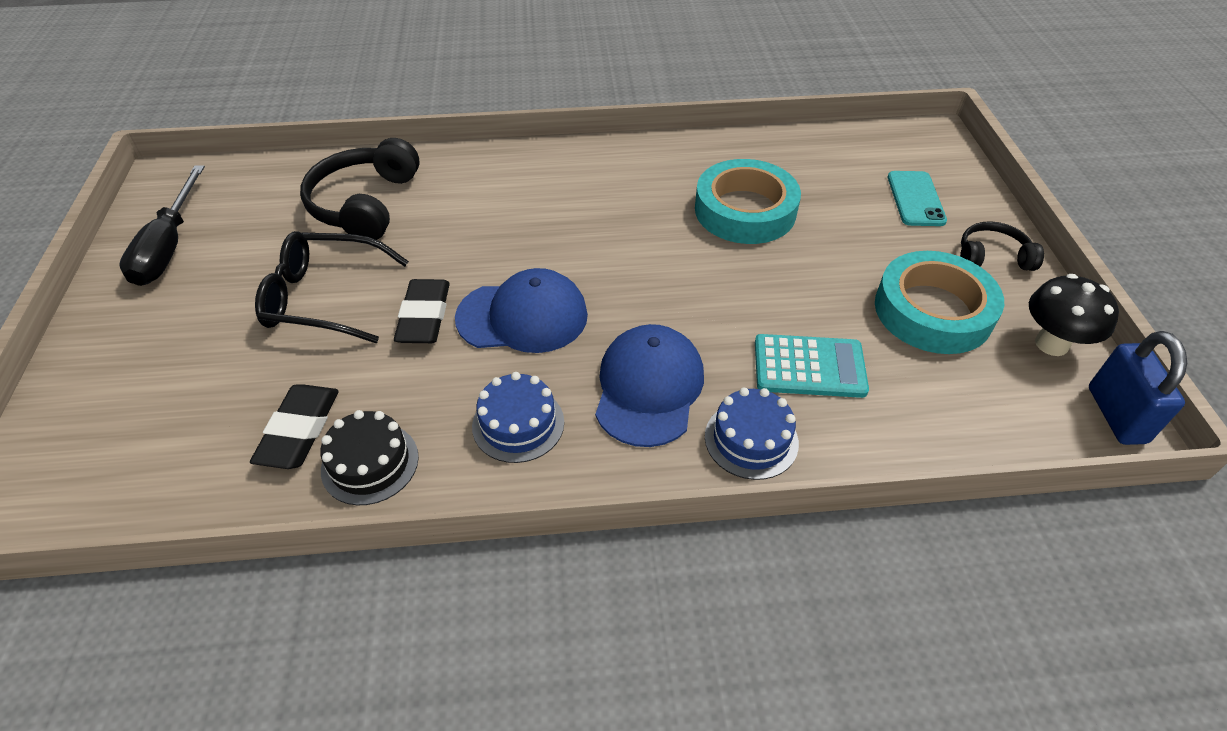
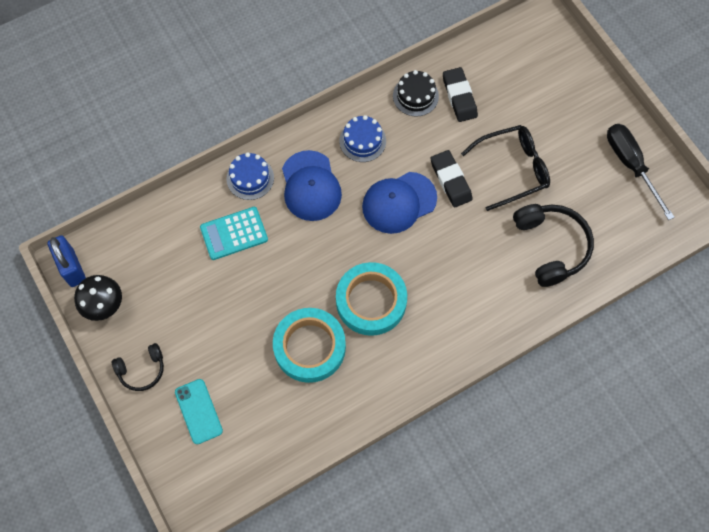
camera: 155 degrees right, 20 degrees up
turquoise tape [875,251,1004,354] -> turquoise tape moved to [336,262,407,336]

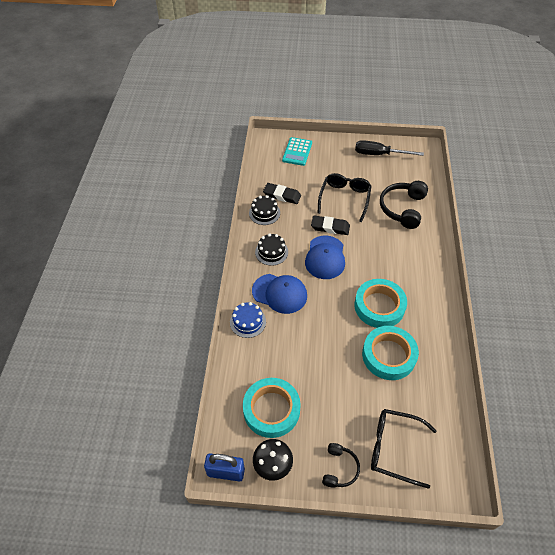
camera: 55 degrees left, 15 degrees down
turquoise phone [175,379,223,444] -> black glasses [371,409,437,489]
turquoise calculator [200,207,268,260] -> turquoise calculator moved to [282,137,312,166]
blue cake [339,115,386,162] -> black cake [255,233,288,266]
black headphones [513,204,594,287] -> black headphones turned 90 degrees counterclockwise [380,181,428,229]
none -> turquoise tape [243,378,301,438]

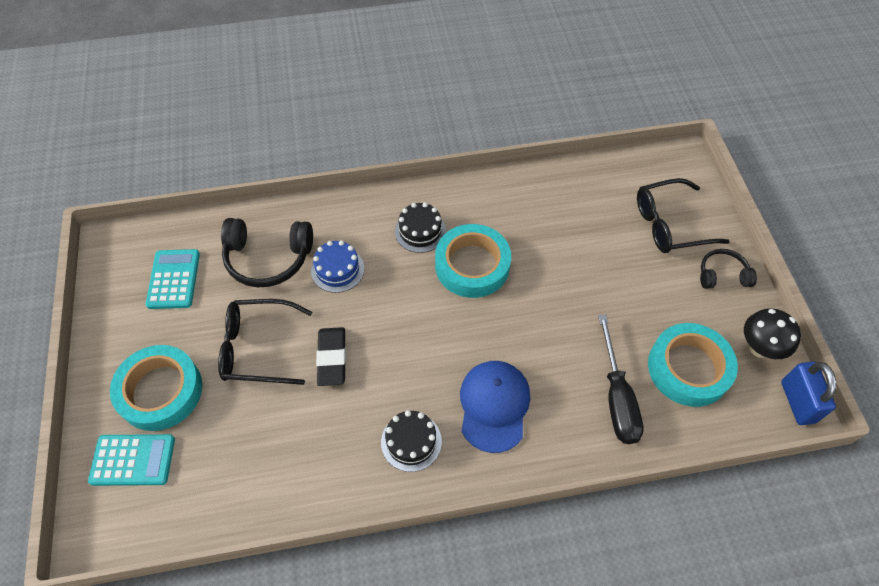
camera: 105 degrees left, 5 degrees up
blue cake [230,302,266,338] -> blue cake moved to [311,240,364,293]
black cake [249,195,280,225] -> black cake moved to [395,202,446,253]
black eraser [263,183,301,204] -> none
blue cap [305,236,345,279] -> none
black screwdriver [355,140,424,156] -> black screwdriver moved to [598,315,644,444]
turquoise tape [362,326,419,380] -> turquoise tape moved to [110,345,202,431]
black glasses [371,409,437,489] -> black glasses turned 75 degrees clockwise [637,178,730,253]
none -> turquoise calculator [146,249,200,309]

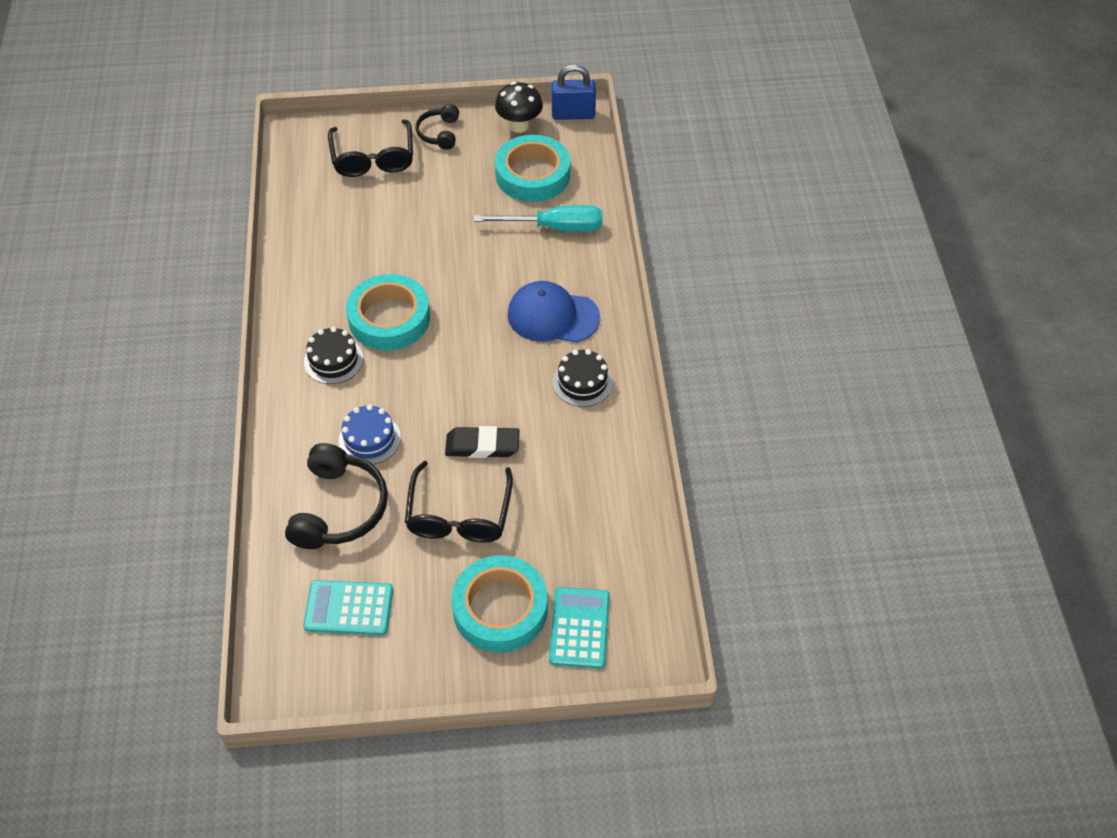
camera: 85 degrees left, 5 degrees down
black screwdriver [598,315,644,444] -> turquoise screwdriver [474,205,603,232]

